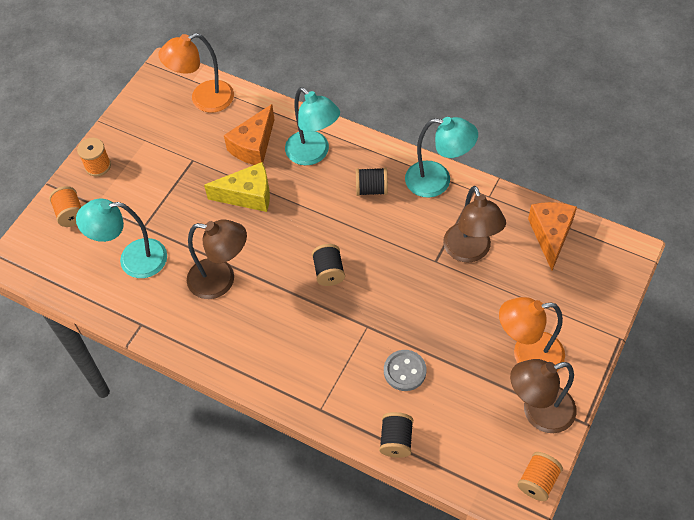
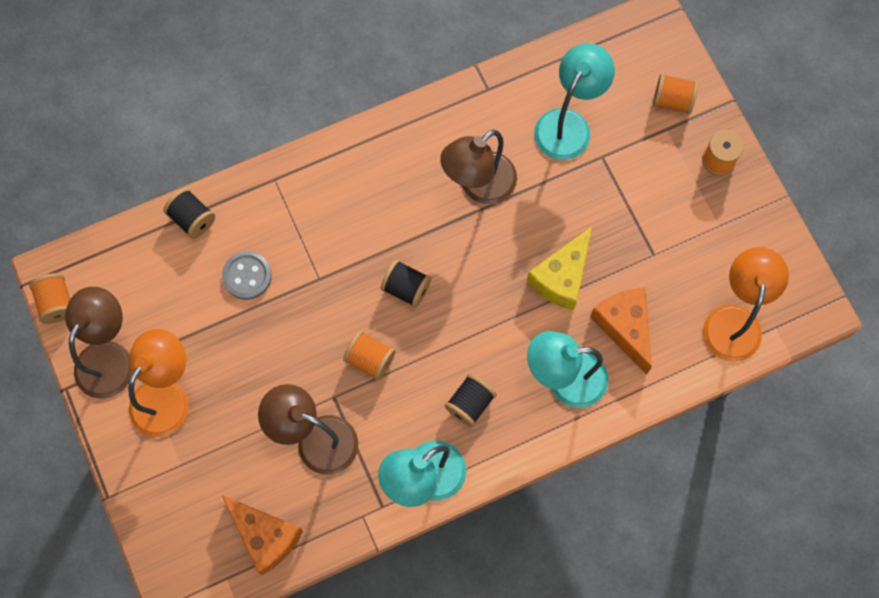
camera: 125 degrees right, 15 degrees up
none -> orange spool [343,331,395,380]

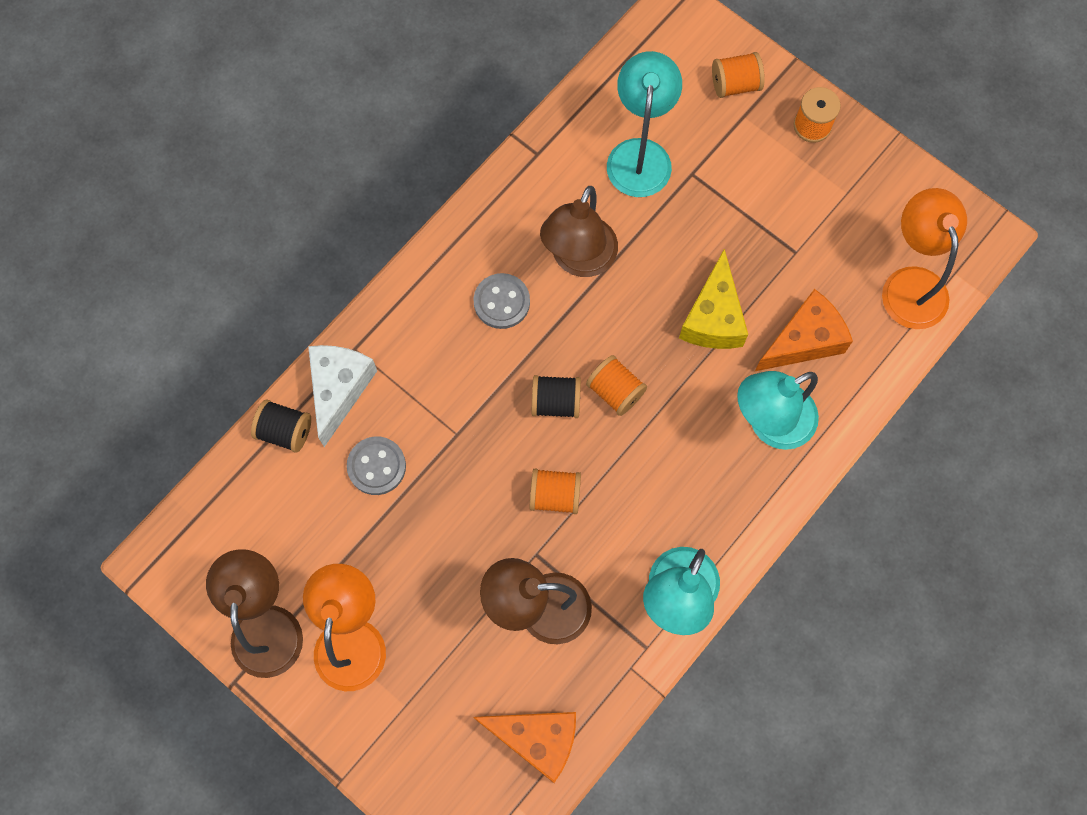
camera: 25 degrees left, 0 degrees up
orange spool [29,273,70,324] -> orange spool moved to [586,355,647,416]
black spool [445,374,497,427] -> none
orange cheese [590,288,652,375] -> orange cheese turned 105 degrees clockwise [755,289,853,371]
none -> white cheese [308,345,377,447]
none -> grey button [473,273,530,329]

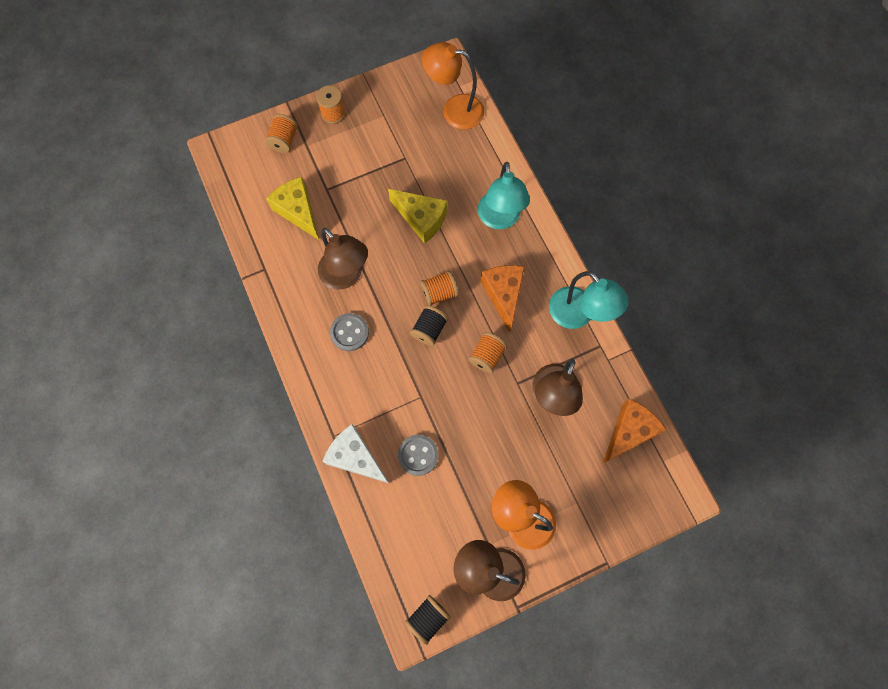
camera: 65 degrees left, 0 degrees up
black spool [251,399,311,453] -> black spool moved to [405,595,451,645]
turquoise lamp [607,51,682,197] -> yellow cheese [266,177,319,240]
orange cheese [755,289,853,371] -> orange cheese moved to [480,265,525,332]

